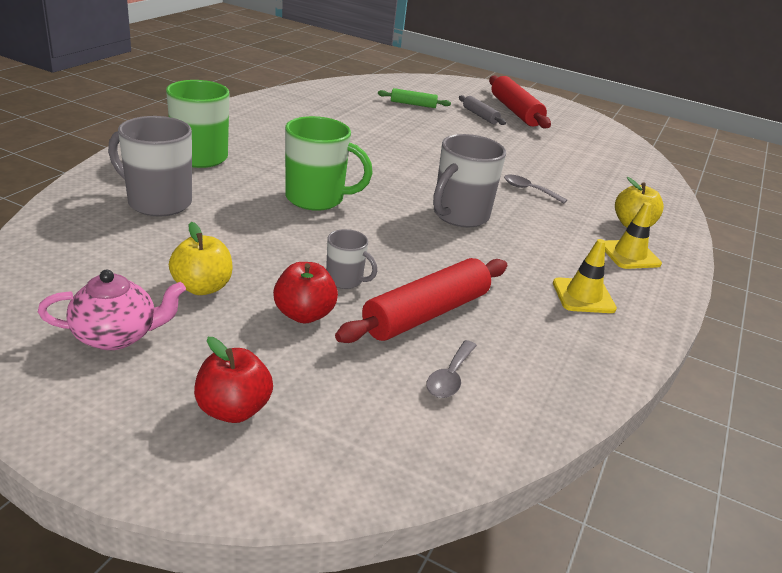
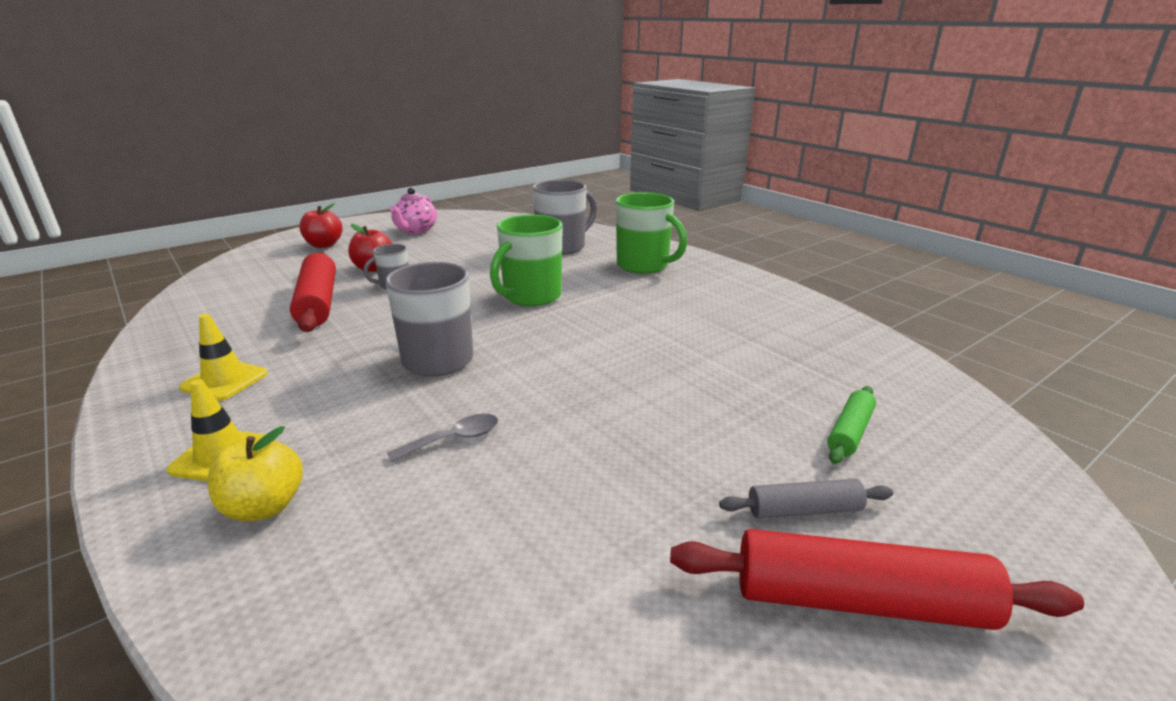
camera: 120 degrees right, 5 degrees down
yellow apple [169,222,233,295] -> none
grey spoon [426,340,477,398] -> none

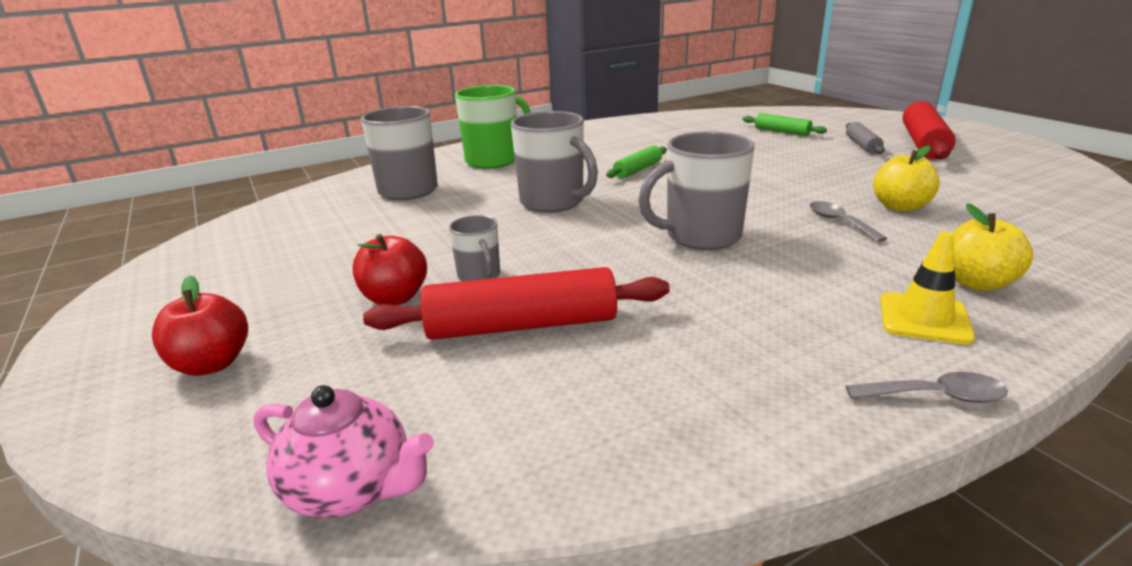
camera: 80 degrees left, 0 degrees up
yellow traffic cone [179,314,268,401] -> none
pink teapot [390,188,437,234] -> pink teapot moved to [253,385,434,518]
green mug [490,214,563,306] -> grey mug [511,111,598,212]
none -> green rolling pin [606,145,667,178]
none -> grey spoon [846,372,1008,403]
none -> yellow apple [873,146,940,212]

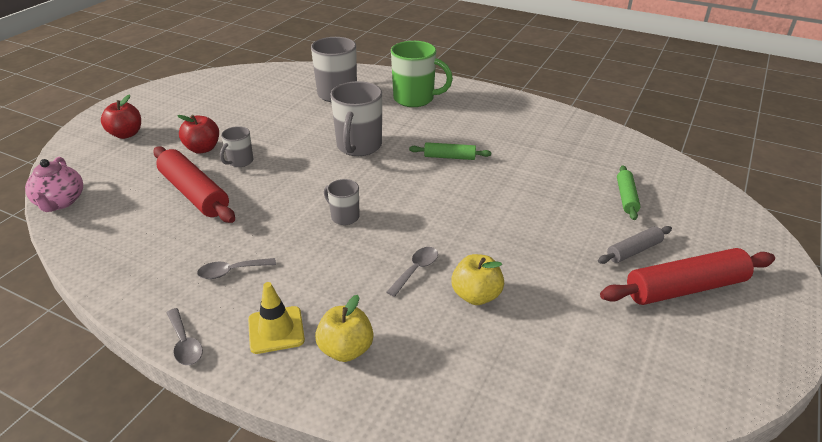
camera: 55 degrees right, 10 degrees up
grey mug [638,131,754,250] -> grey mug [324,179,360,225], size x0.53
none -> grey spoon [197,258,276,279]

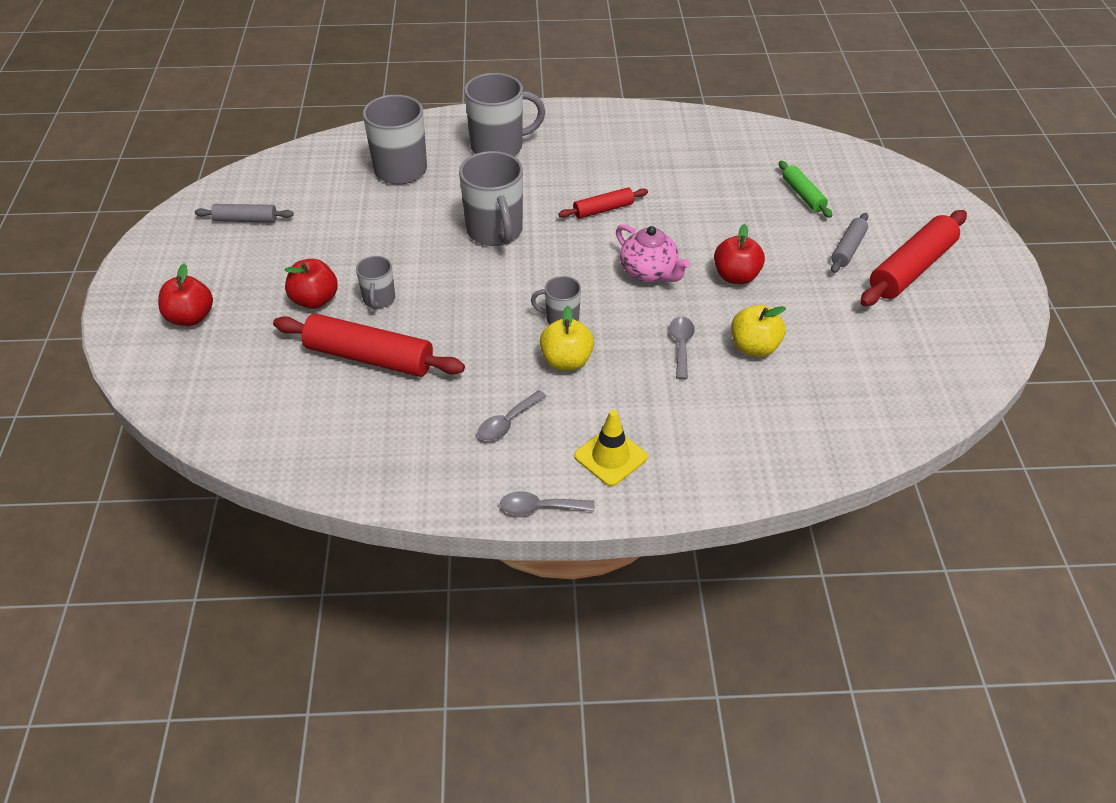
camera: 30 degrees left, 10 degrees up
pink teapot [25,157,83,212] -> pink teapot moved to [616,224,690,283]
grey spoon [167,308,203,365] -> grey spoon turned 150 degrees clockwise [500,491,595,515]
yellow apple [315,295,374,362] -> yellow apple moved to [540,306,594,370]
green mug [391,41,453,107] -> grey mug [464,73,545,156]
green rolling pin [409,142,491,160] -> red rolling pin [558,187,648,219]
none -> grey rolling pin [195,204,294,222]
none -> red apple [714,224,765,284]

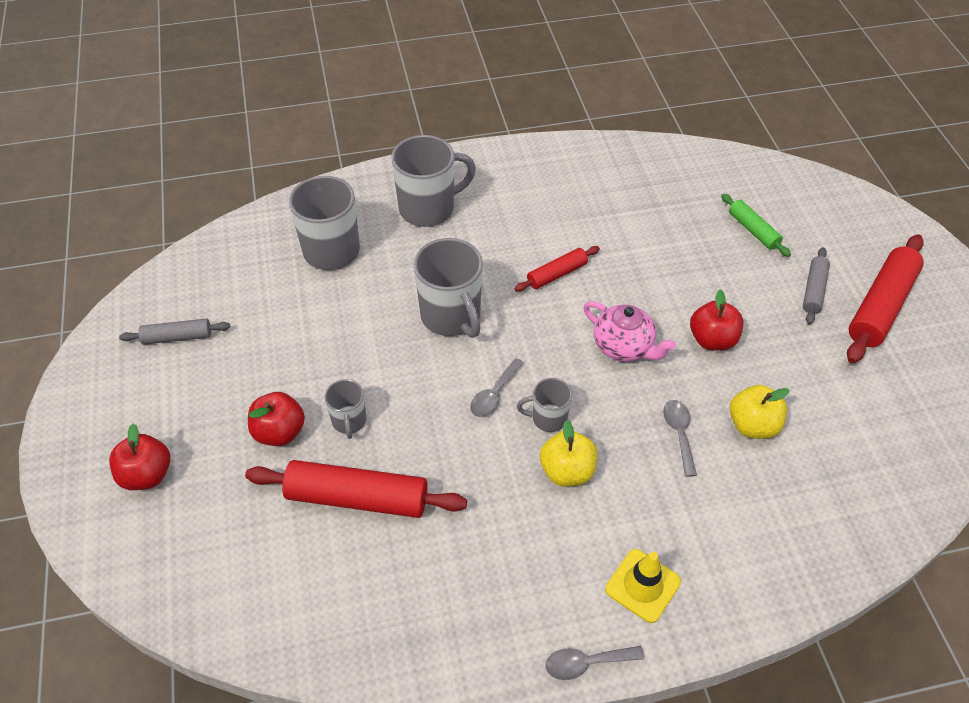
camera: 10 degrees left, 5 degrees up
grey spoon [478,390,547,441] -> grey spoon moved to [470,358,524,417]

